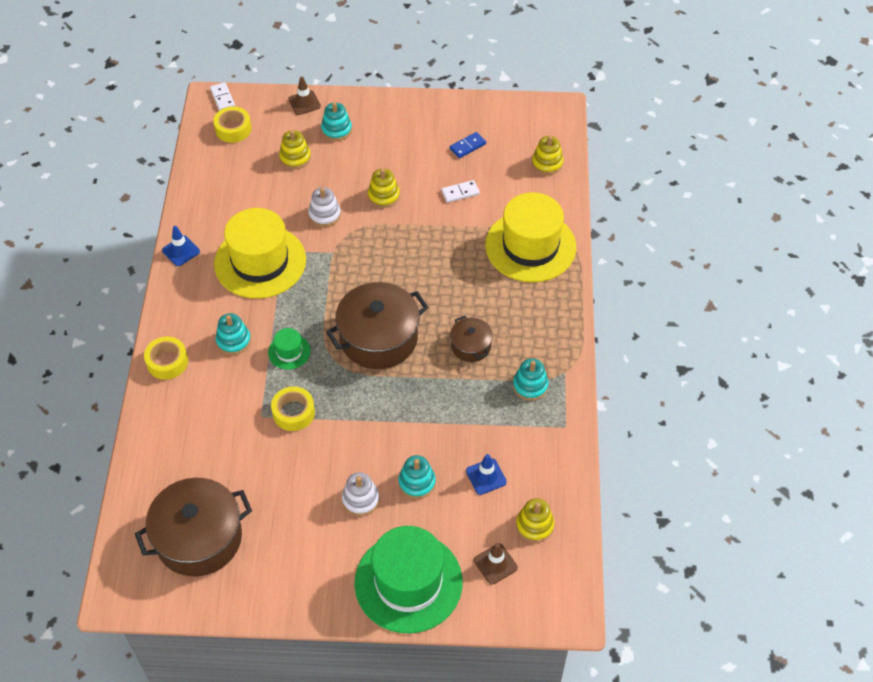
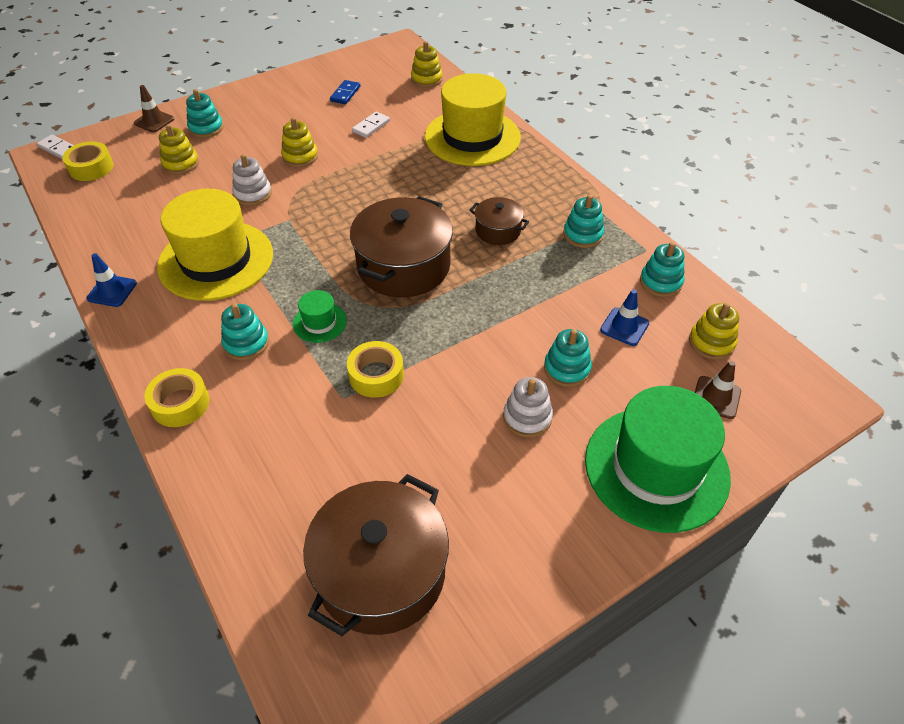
camera: 35 degrees left, 5 degrees down
none -> turquoise stacking toy [640,242,684,297]

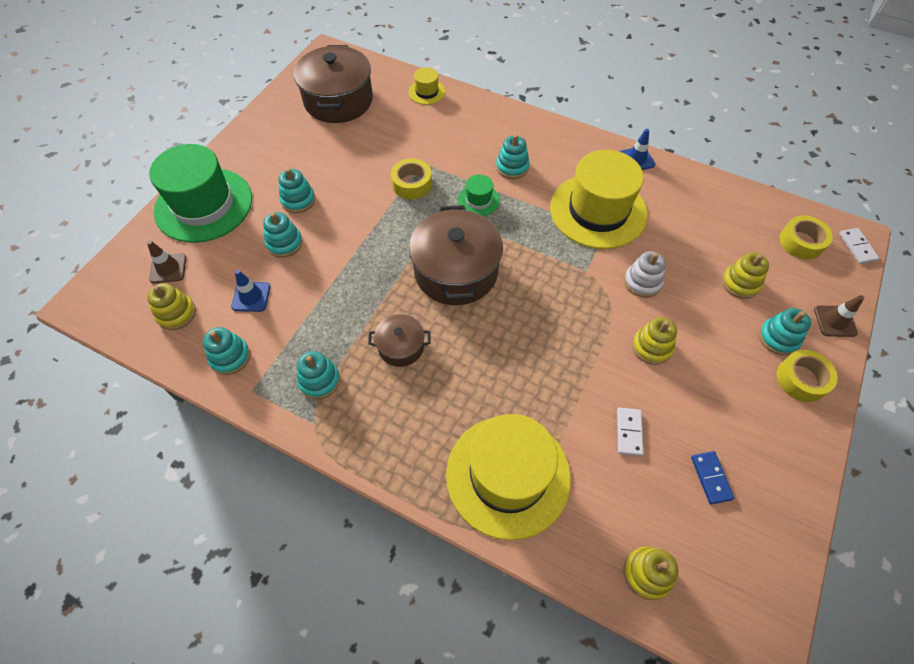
camera: 150 degrees right, 10 degrees up
white domino [37,135,74,159] -> white domino turned 75 degrees clockwise [839,228,879,264]
yellow tape [144,368,210,427] -> yellow tape moved to [777,350,837,402]
white stacking toy [503,377,553,437] -> turquoise stacking toy [279,168,315,213]
none -> yellow hat [409,67,445,105]

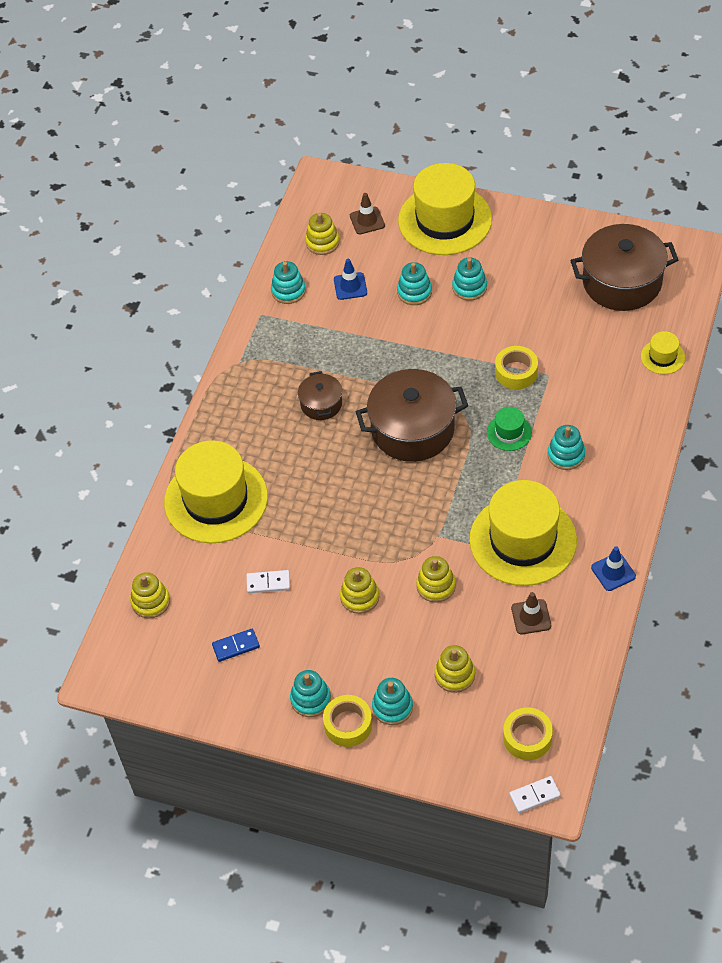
camera: 85 degrees right, 5 degrees down
green hat [149,144,252,243] -> yellow hat [398,163,492,255]
turquoise stacking toy [297,351,340,399] -> turquoise stacking toy moved to [290,670,331,717]
white stacking toy [624,251,666,298] -> yellow stacking toy [416,556,456,603]
brown traffic cone [814,295,864,337] -> brown traffic cone moved to [511,592,551,635]

